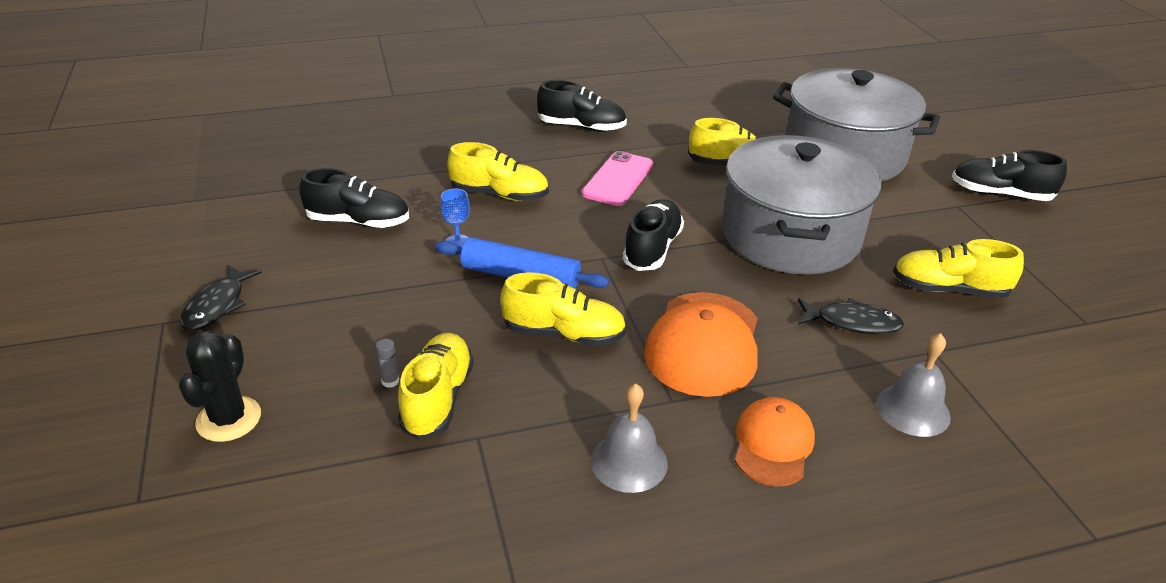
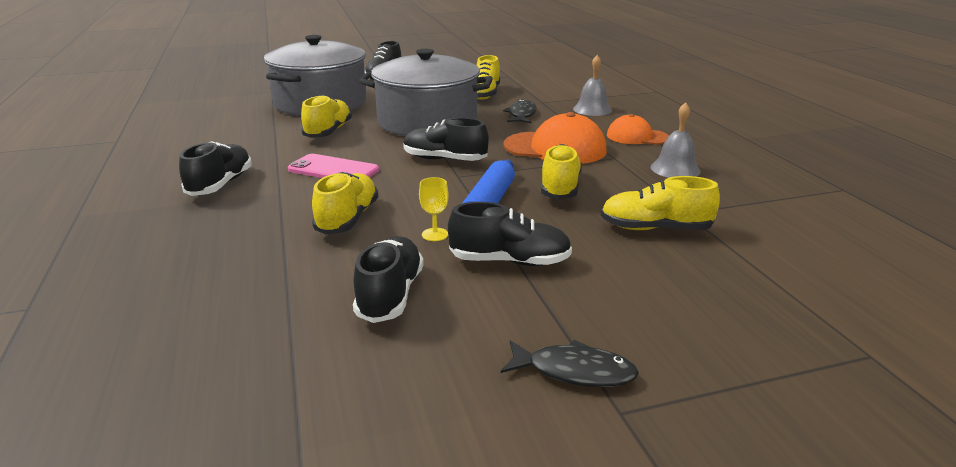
camera: 90 degrees left, 10 degrees down
black cactus [178,331,261,442] -> none
grey glue stick [375,339,399,388] -> none
blue goblet [440,188,470,247] -> yellow goblet [419,177,449,241]
none -> black shoe [448,202,572,266]

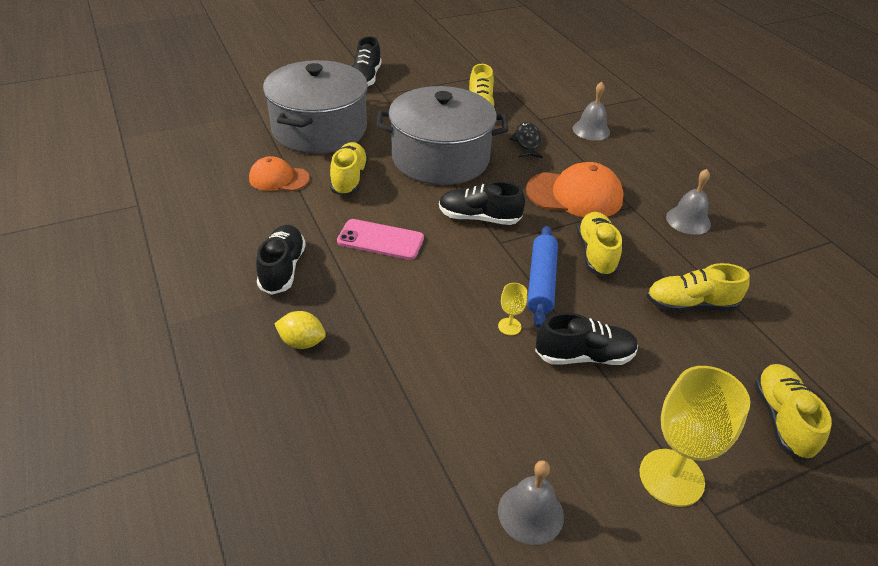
camera: 10 degrees left, 15 degrees up
yellow shoe [312,172,378,235] -> yellow shoe moved to [754,364,832,461]
black shoe [353,236,424,323] -> none
black fish [501,340,639,387] -> yellow goblet [639,366,750,507]
orange cap [607,114,669,145] -> orange cap moved to [249,156,310,191]
none -> yellow lemon [274,311,326,349]
none -> grey bell [498,460,564,545]

